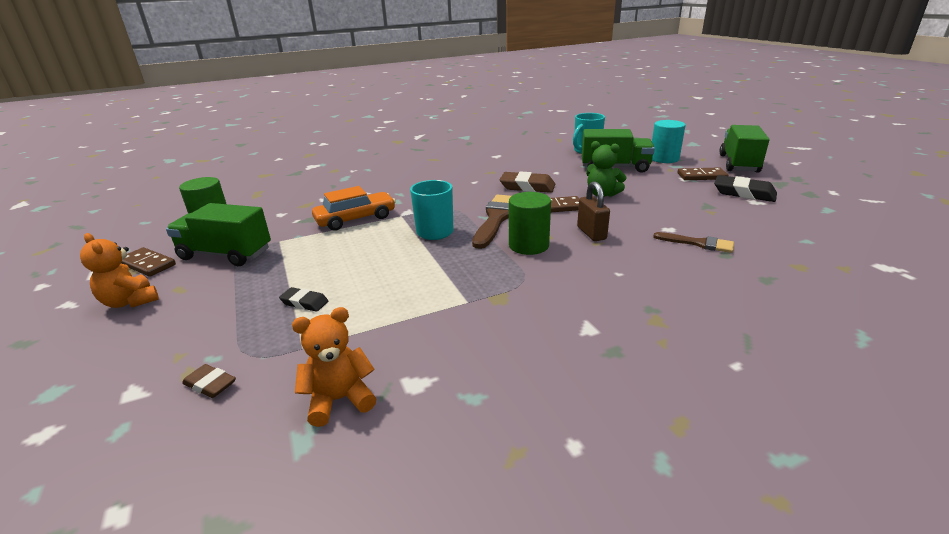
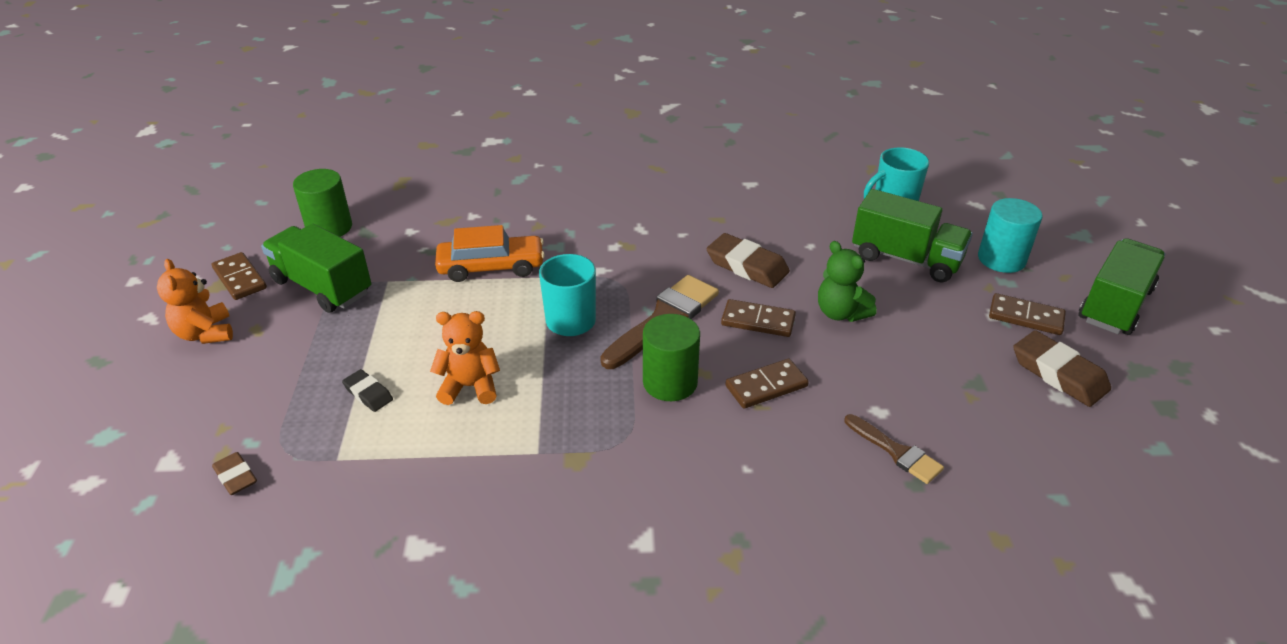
camera: 20 degrees right, 10 degrees up
orange teddy bear [292,307,377,427] -> orange teddy bear moved to [430,311,500,405]
brown padlock [577,181,610,241] -> brown domino [725,359,809,409]
black eraser [714,175,777,202] -> brown eraser [1013,330,1111,407]

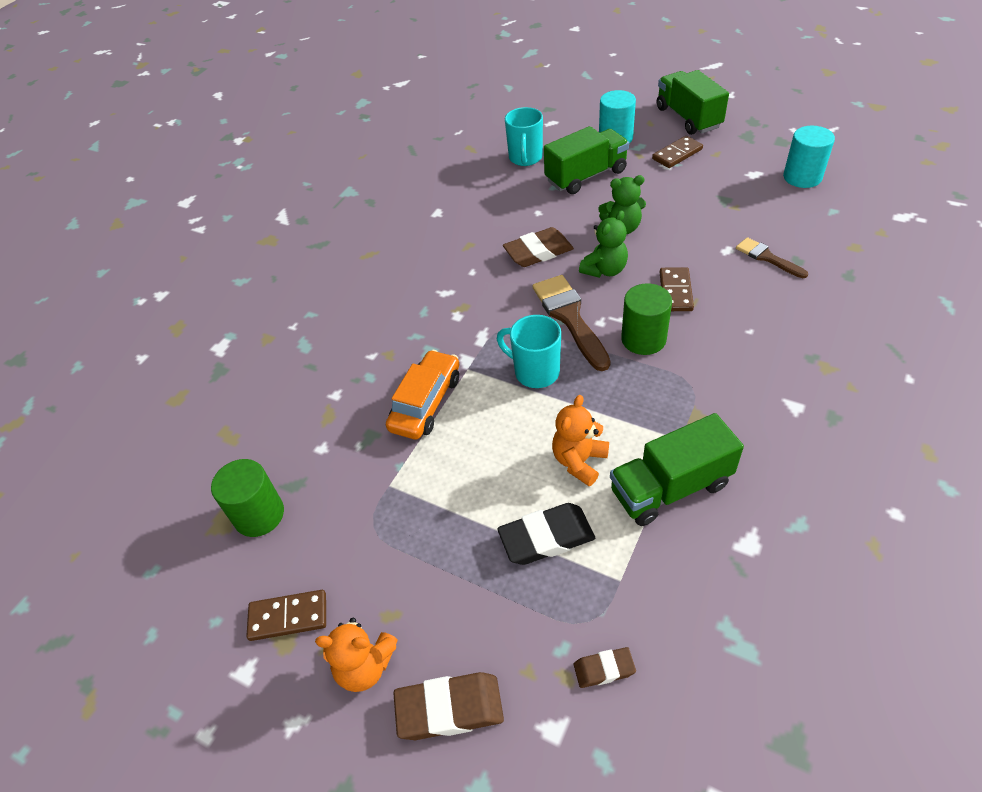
camera: 55 degrees left, 10 degrees up
green truck [261,223,371,313] -> green truck moved to [610,413,744,526]
black eraser [342,369,393,412] -> black eraser [497,503,595,565], size x1.78
brown domino [721,299,796,337] -> green teddy bear [579,211,628,278]
brown brush [844,414,944,484] -> brown brush turned 120 degrees counterclockwise [736,237,808,278]
brown eraser [1013,330,1111,407] -> brown eraser moved to [393,672,504,740]
none -> turquoise cylinder [783,126,835,188]

